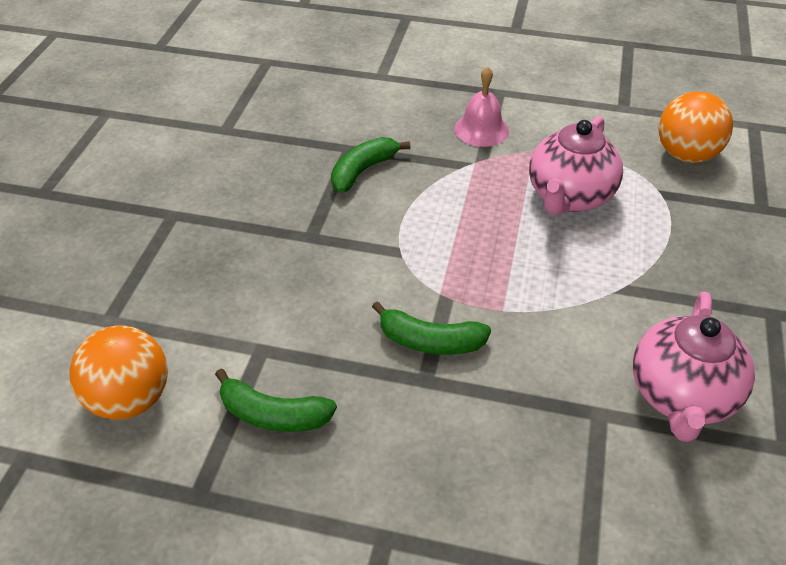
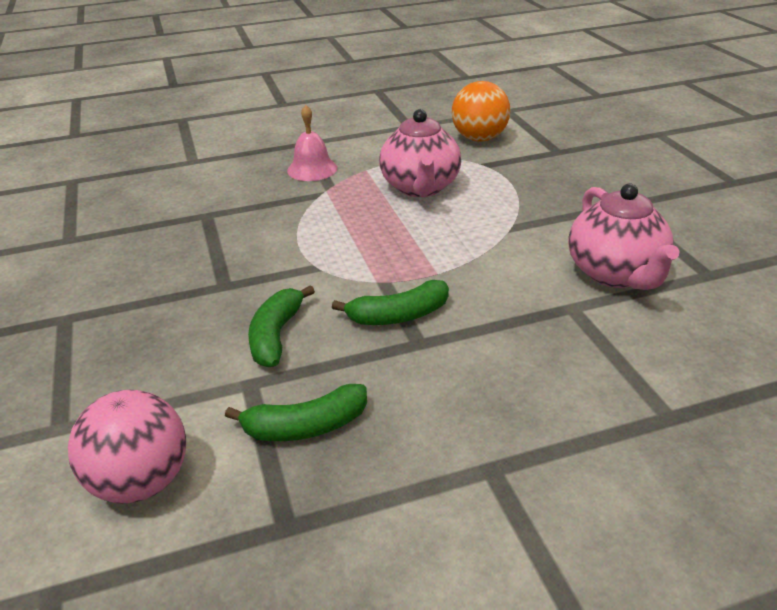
camera: 30 degrees left, 10 degrees down
orange ball [69,326,168,420] -> pink ball [68,390,186,504]
green banana [331,137,410,193] -> green banana moved to [248,285,315,367]

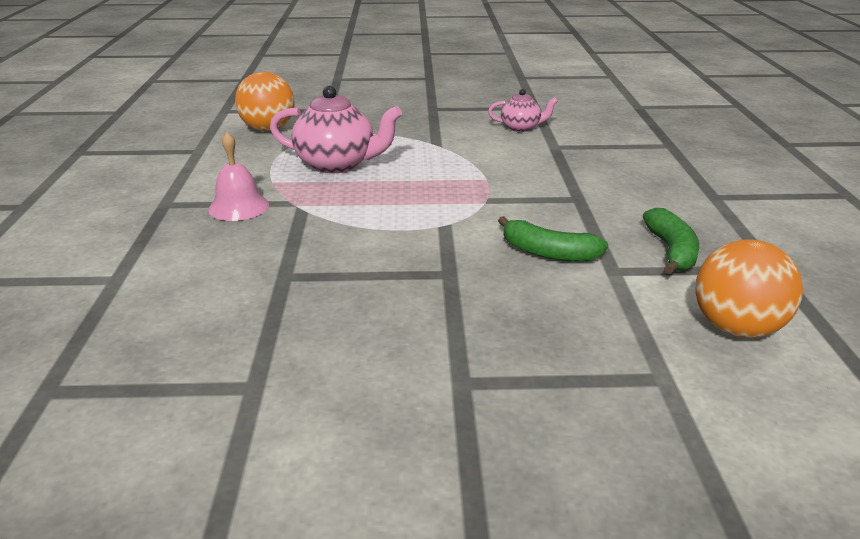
camera: 75 degrees left, 5 degrees down
pink ball [68,390,186,504] -> orange ball [695,239,803,338]
green banana [332,280,449,325] -> none
pink teapot [568,184,679,290] -> pink teapot [488,89,558,132], size x0.56

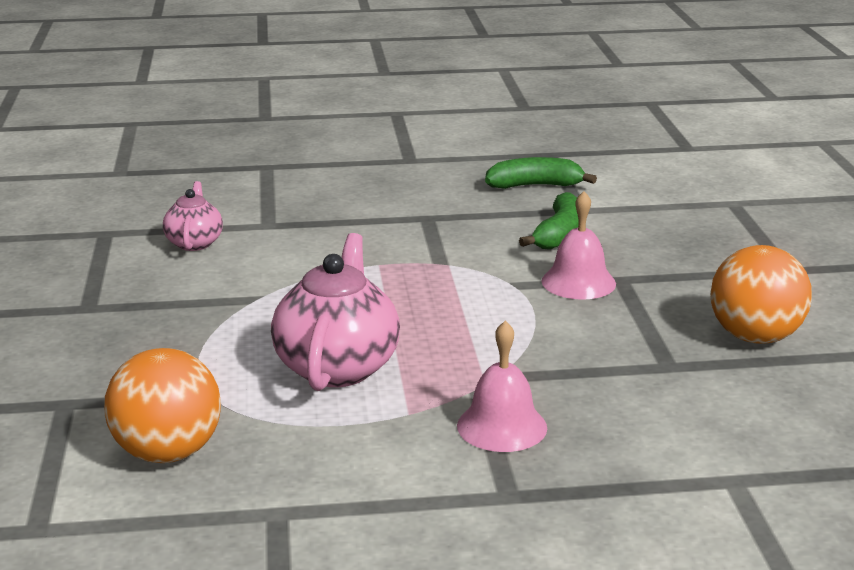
camera: 95 degrees left, 5 degrees down
orange ball [695,239,803,338] -> orange ball moved to [710,245,812,344]
none -> pink bell [541,191,616,300]

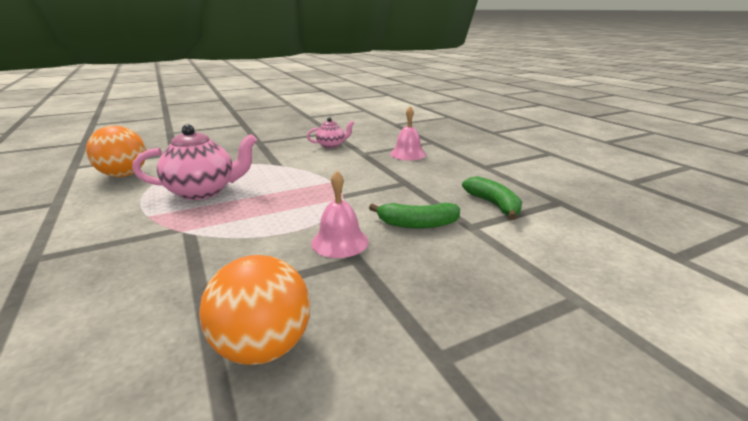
camera: 70 degrees right, 0 degrees up
pink bell [457,321,547,452] -> pink bell moved to [390,106,426,160]

